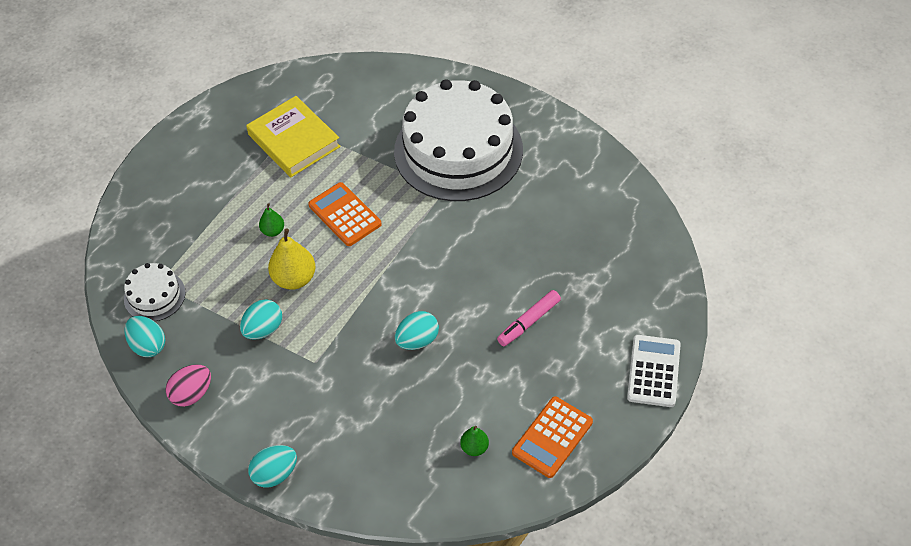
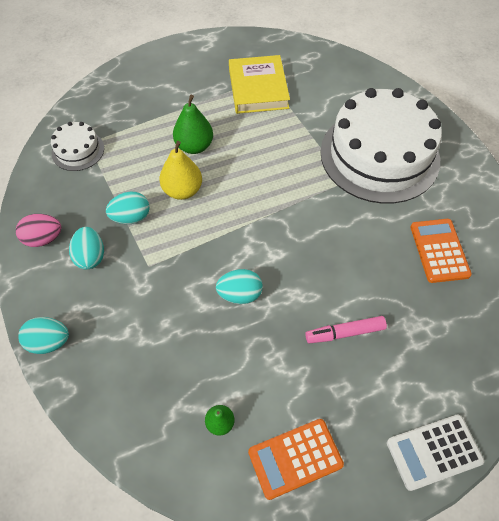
camera: 30 degrees right, 5 degrees up
turquoise egg [124,316,165,357] -> turquoise egg moved to [69,227,104,270]
green pear [259,203,284,237] -> green pear [173,95,213,154], size x1.80
orange calculator [308,182,382,246] -> orange calculator moved to [410,219,472,283]
white calculator [627,335,681,407] -> white calculator turned 150 degrees counterclockwise [387,415,484,491]

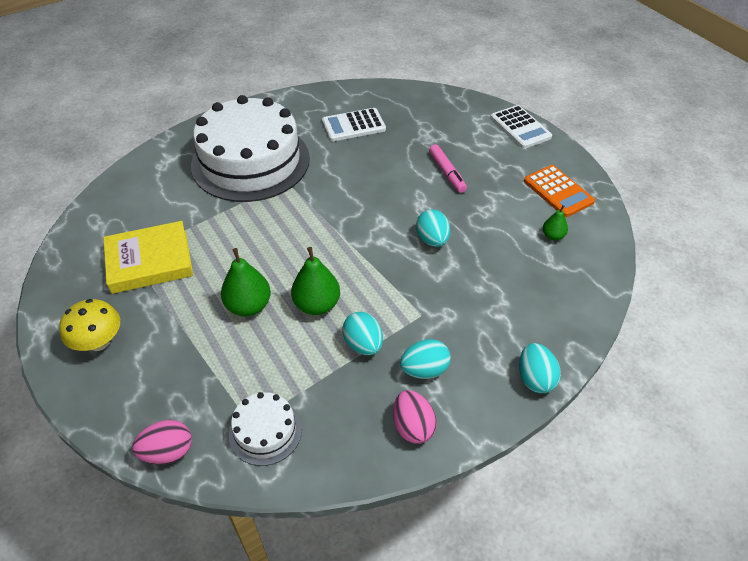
camera: 100 degrees left, 10 degrees down
yellow pear [159,141,202,200] -> green pear [291,247,340,315]
orange calculator [410,219,472,283] -> white calculator [322,108,386,141]
none -> yellow mushroom [59,299,120,351]
none -> pink egg [132,420,192,464]

